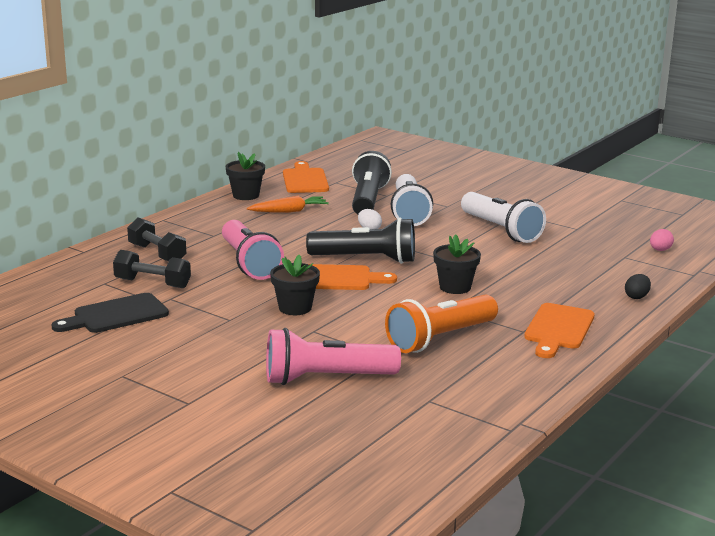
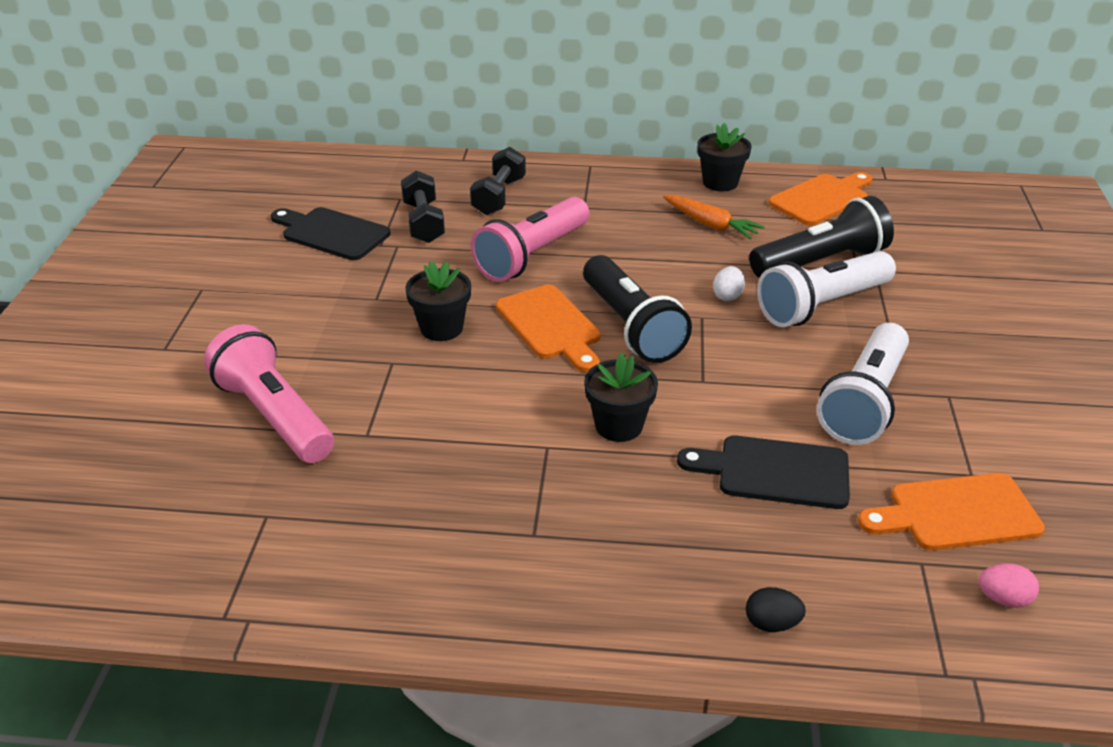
camera: 60 degrees right, 15 degrees up
orange flashlight [385,295,498,353] -> none
orange cutting board [524,303,594,358] -> orange cutting board moved to [858,473,1045,550]
none -> black cutting board [677,436,850,509]

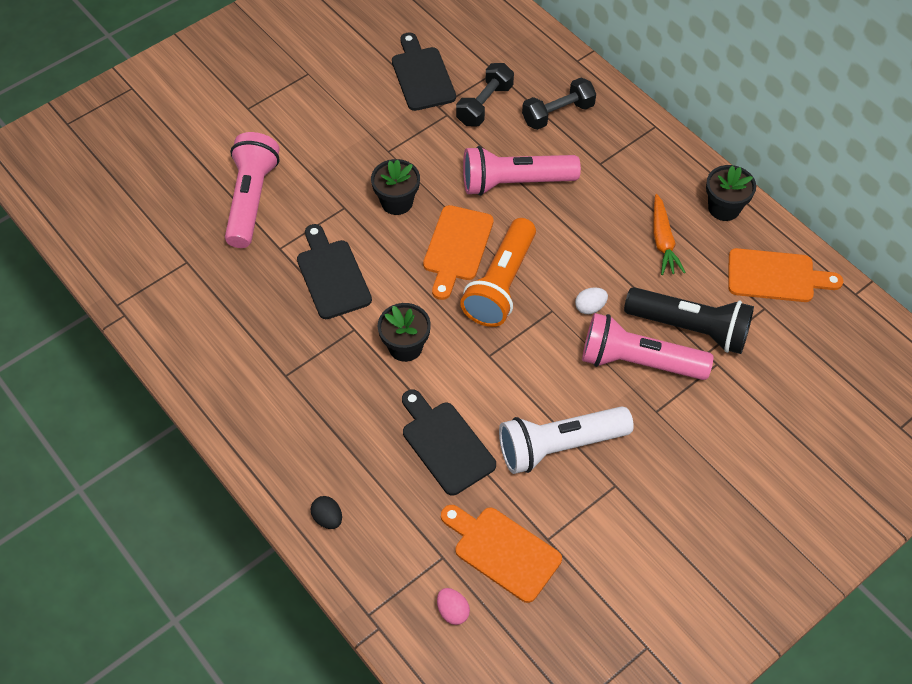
camera: 45 degrees right, 20 degrees up
black flashlight [583,255,692,363] -> orange flashlight [460,218,536,327]
white flashlight [757,251,896,327] -> pink flashlight [582,313,713,380]
none -> black cutting board [297,224,372,319]

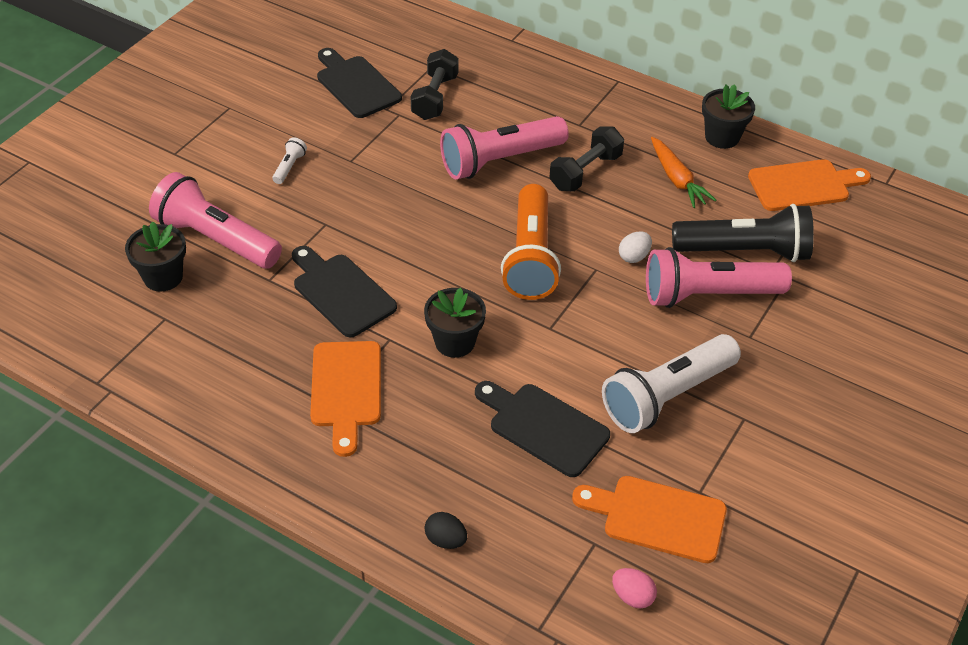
camera: 20 degrees left, 10 degrees down
pink flashlight [225,132,280,248] -> pink flashlight turned 45 degrees counterclockwise [149,172,282,269]
black flower pot [371,159,420,215] -> black flower pot moved to [125,222,186,292]
orange cutting board [423,205,494,300] -> orange cutting board moved to [310,341,381,457]
black dumbbell [522,78,596,130] -> black dumbbell moved to [549,127,624,192]
none -> white flashlight [272,137,307,184]

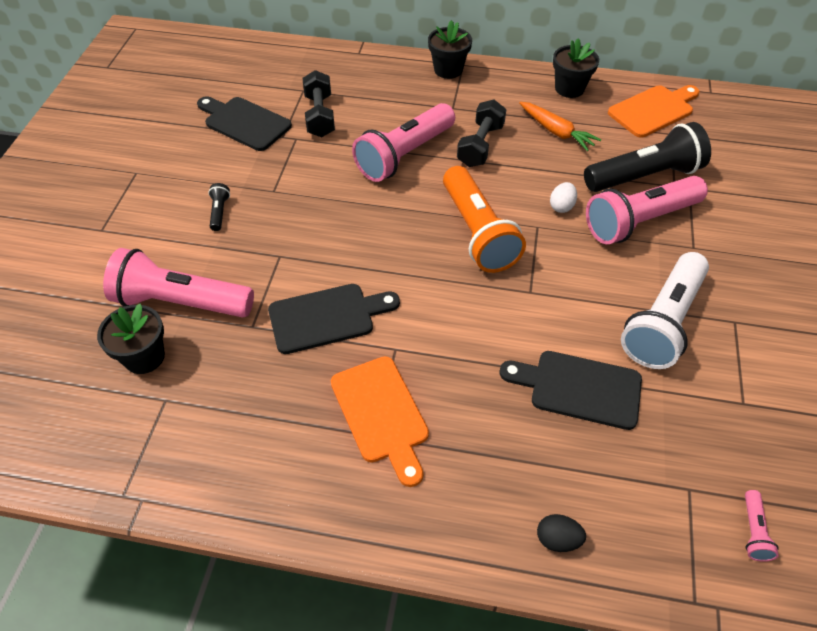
camera: 20 degrees left, 5 degrees up
white flashlight [272,137,307,184] -> black flashlight [208,183,230,231]
black cutting board [292,246,397,337] -> black cutting board turned 135 degrees clockwise [268,284,400,354]
black flower pot [424,288,486,358] -> black flower pot moved to [428,20,472,79]
orange cutting board [572,476,727,563] -> none
pink egg [612,568,657,609] -> pink flashlight [745,490,779,562]

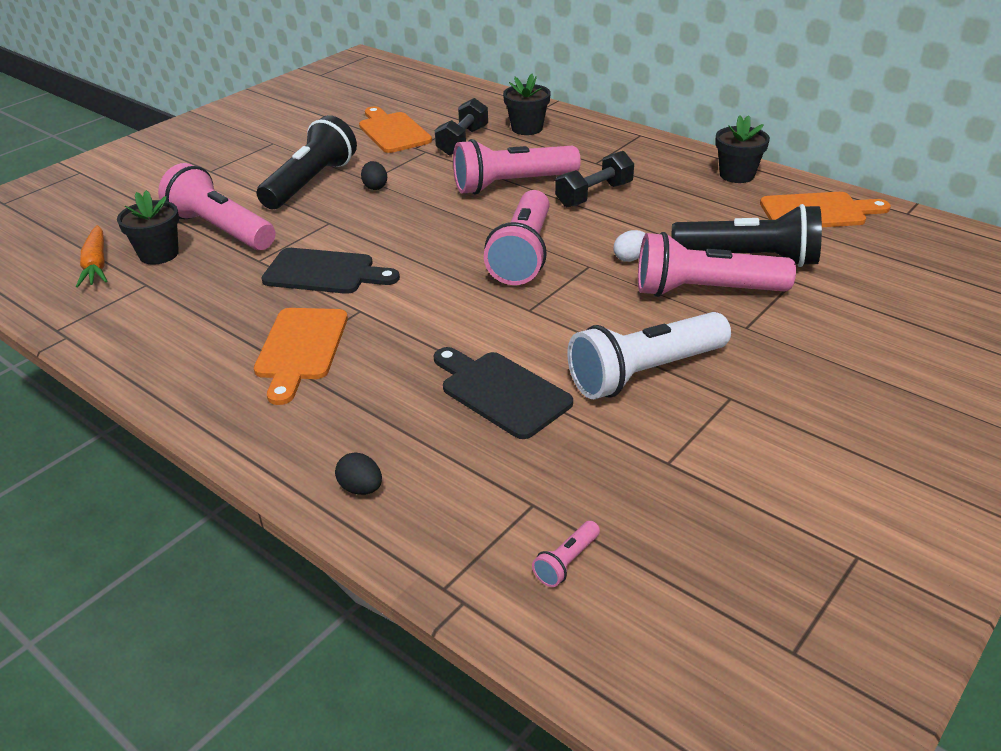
camera: 30 degrees right, 15 degrees down
black cutting board [197,96,292,151] -> orange cutting board [359,106,432,153]
black flashlight [208,183,230,231] -> black flashlight [257,115,357,209], size x2.48
black flower pot [428,20,472,79] -> black flower pot moved to [503,74,551,135]
orange flashlight [443,166,526,273] -> pink flashlight [484,190,550,285]
orange carrot [519,102,601,151] -> orange carrot moved to [76,225,107,287]
none -> black egg [361,161,387,190]

